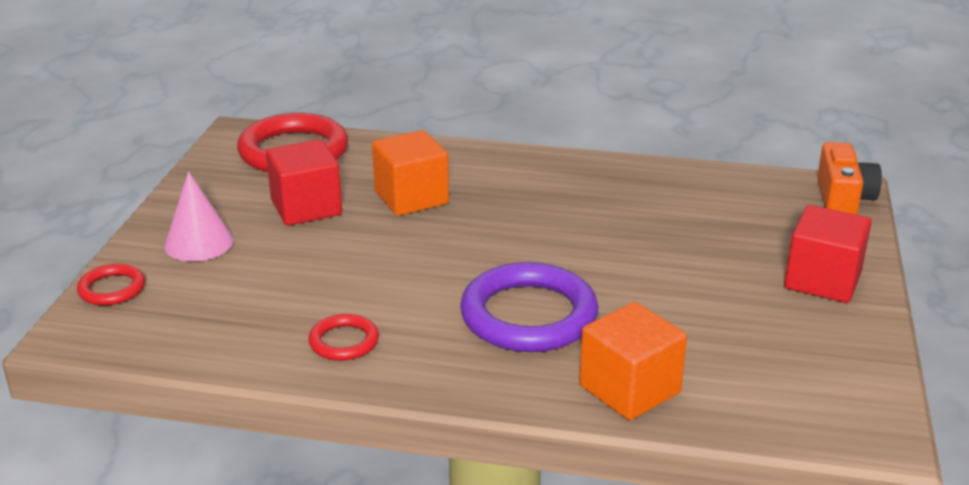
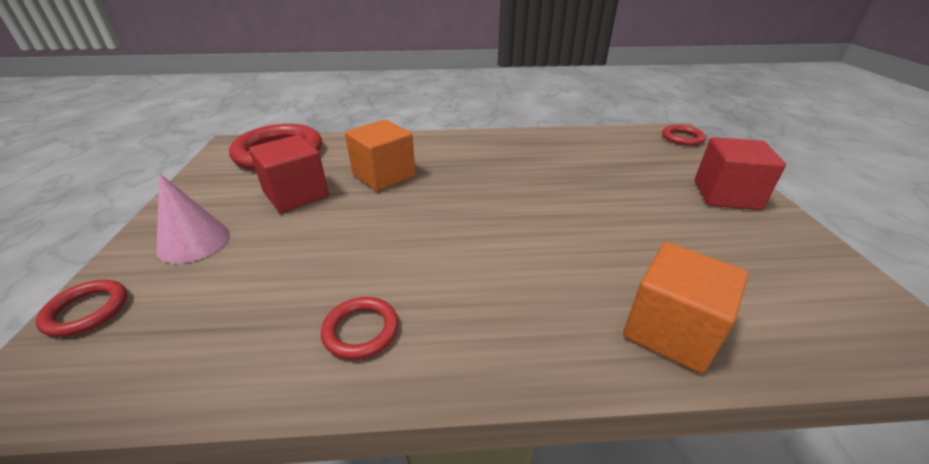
camera: 15 degrees left, 5 degrees up
purple ring [460,262,598,352] -> none
orange camera [817,142,882,215] -> red ring [662,125,706,146]

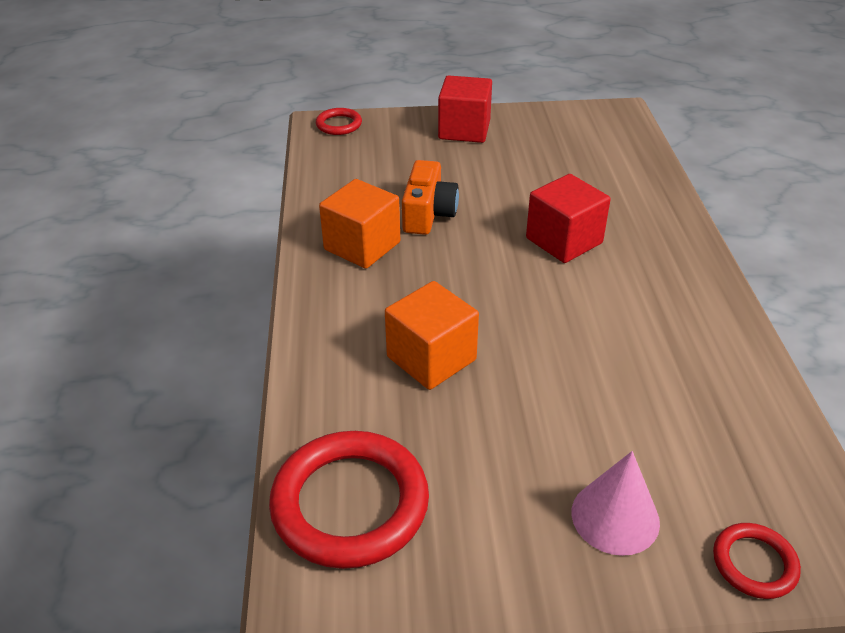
camera: 90 degrees left, 5 degrees up
red cube [249,135,329,213] -> red cube moved to [526,174,611,263]
red ring [321,297,398,360] -> none
orange cube [623,242,748,374] -> orange cube moved to [319,179,400,269]
none -> orange camera [402,160,459,235]

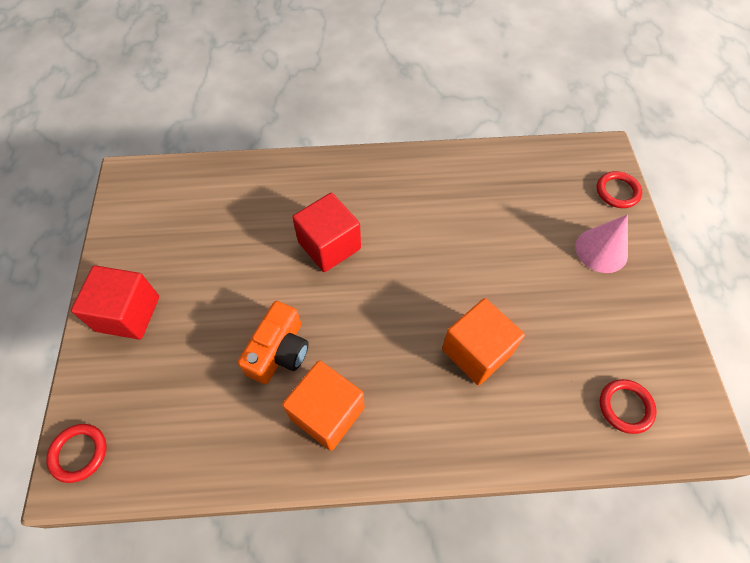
camera: 90 degrees left, 20 degrees up
red ring [269,431,429,569] -> red ring [600,379,657,434], size x0.49
orange camera [402,160,459,235] -> orange camera turned 105 degrees clockwise [238,301,309,384]

